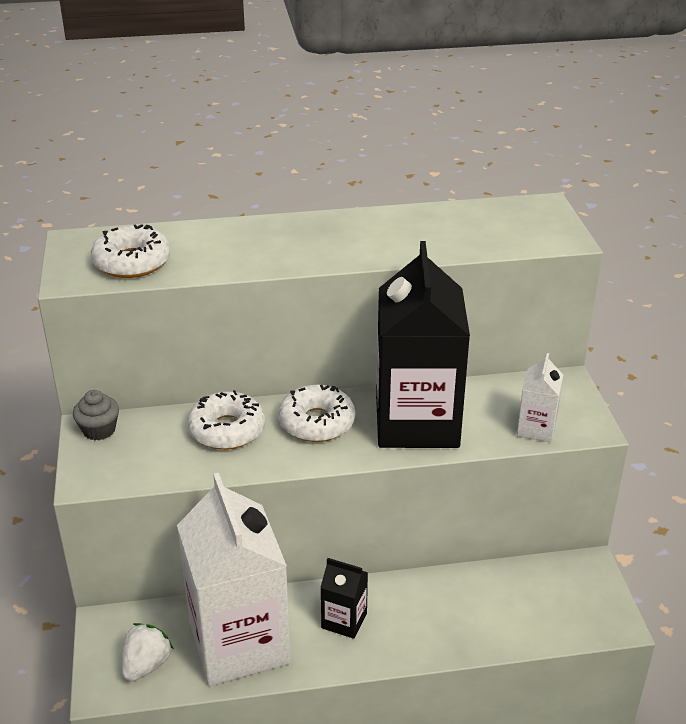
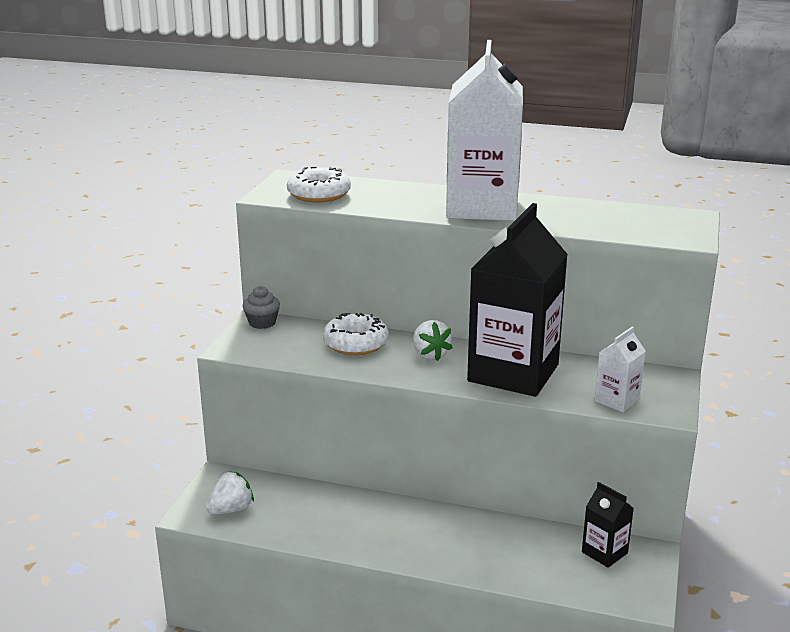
camera: 25 degrees right, 10 degrees down
white carton [177,473,291,686] -> white carton moved to [446,40,523,221]
white donut [278,385,355,442] -> white strawberry [413,320,453,361]
black carton [320,558,368,639] -> black carton moved to [582,482,634,568]

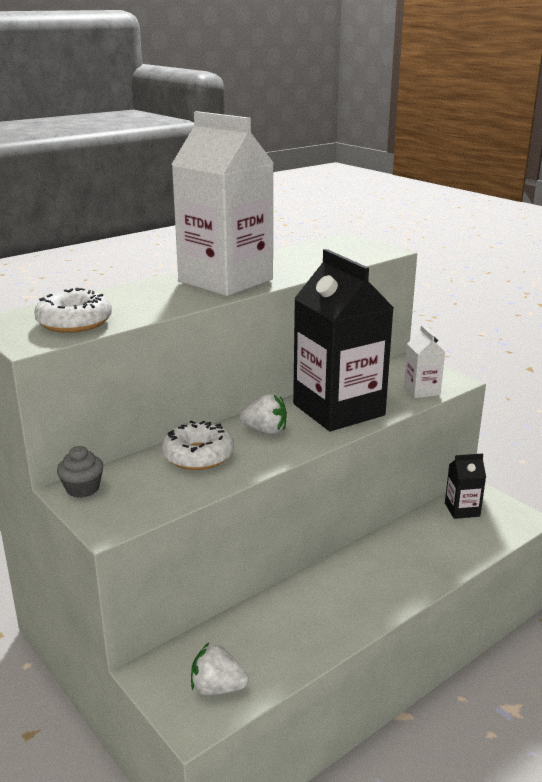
camera: 55 degrees left, 0 degrees up
white strawberry [206,471,254,514] -> white strawberry turned 75 degrees counterclockwise [191,643,249,695]

